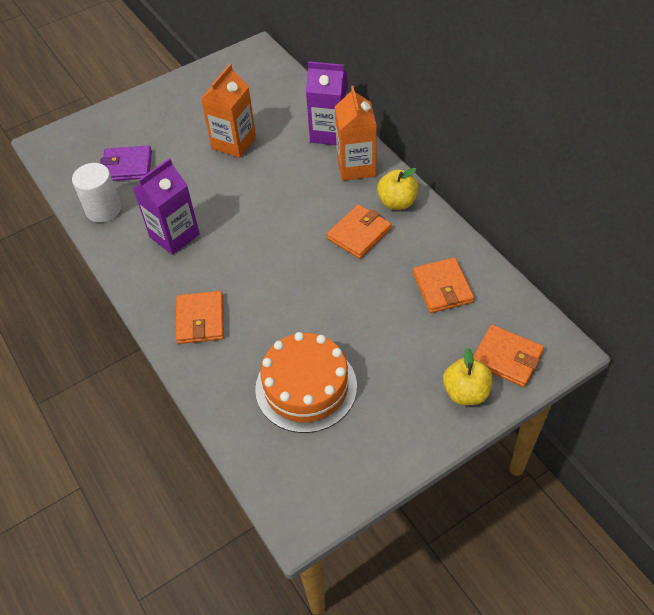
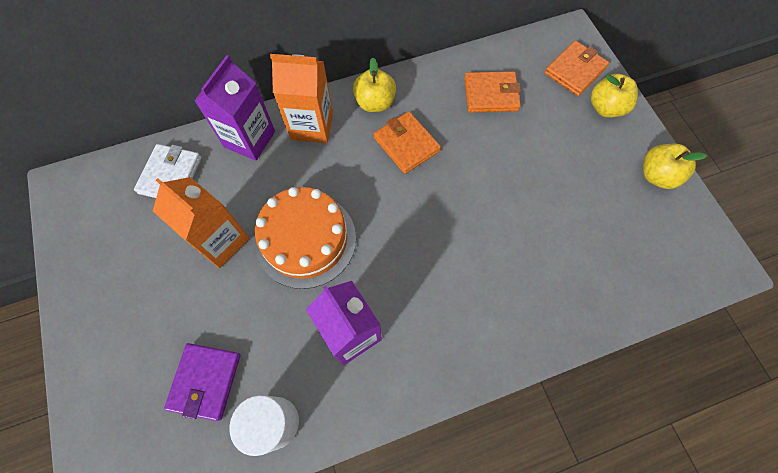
camera: 80 degrees left, 15 degrees up
orange wallet [175,291,224,344] -> none
orange cake [255,332,357,433] -> orange cake moved to [255,187,356,289]
none -> white wallet [134,144,202,198]
none -> yellow apple [643,144,707,189]

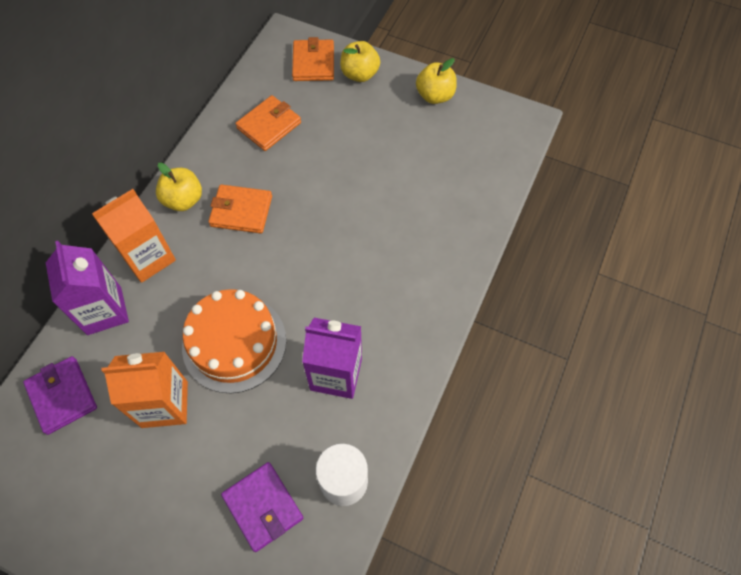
camera: 45 degrees left, 5 degrees down
white wallet [134,144,202,198] -> purple wallet [23,356,97,435]

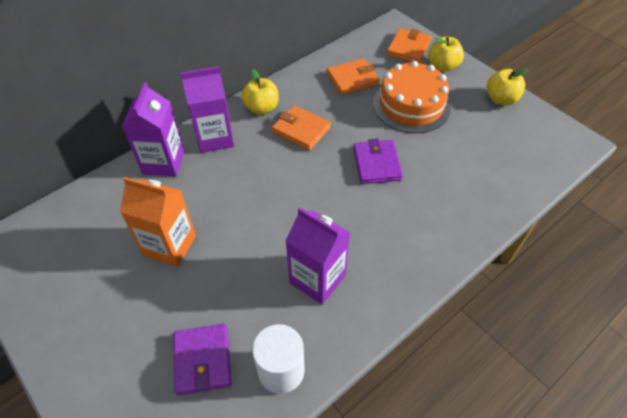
camera: 25 degrees right, 10 degrees down
purple wallet [23,356,97,435] -> purple wallet moved to [353,138,403,184]
orange carton [92,189,176,283] -> purple carton [181,66,234,153]
orange cake [182,289,286,393] -> orange cake moved to [373,61,451,133]

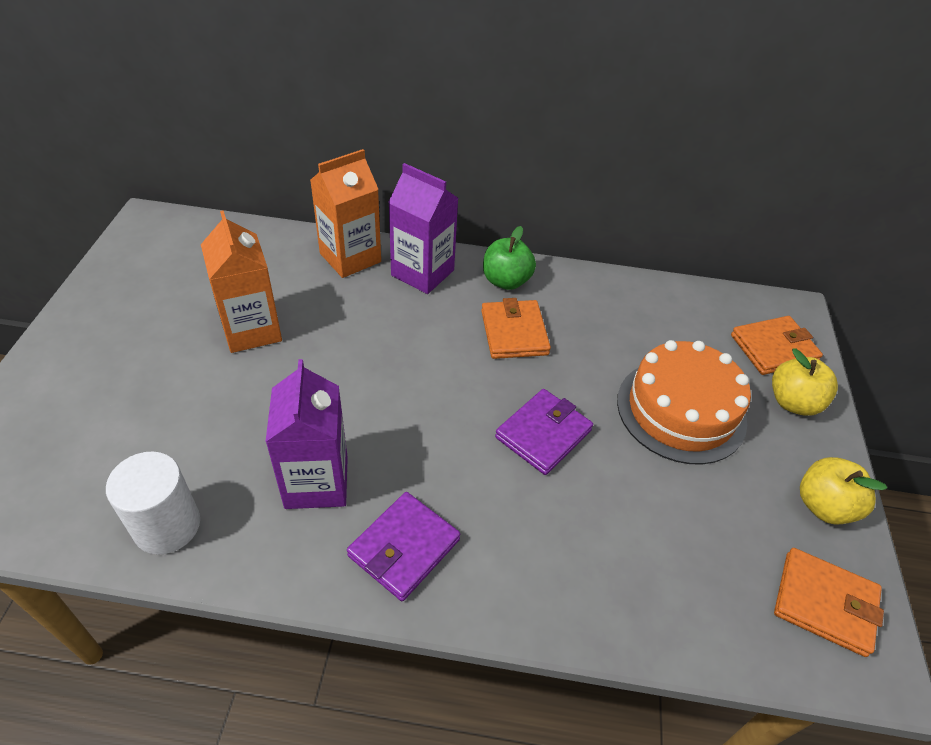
camera: 45 degrees right, 5 degrees down
purple carton [122,82,184,177] -> orange carton [310,149,381,278]
purple wallet [173,324,232,395] -> purple wallet moved to [347,492,460,601]
yellow apple [241,69,279,115] -> green apple [483,226,536,290]
orange wallet [327,58,380,95] -> orange wallet moved to [774,548,884,657]

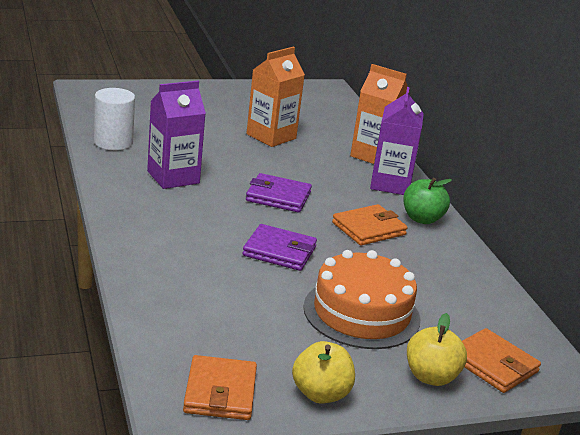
camera: 65 degrees right, 20 degrees down
purple wallet [347,492,460,601] -> purple wallet moved to [246,173,312,213]

